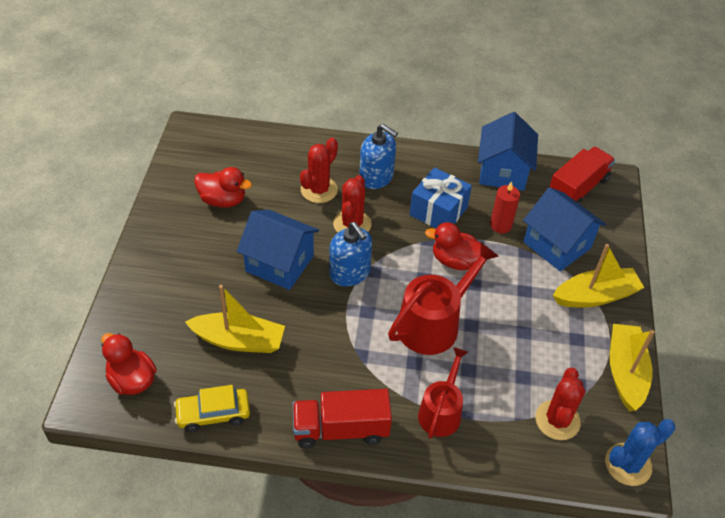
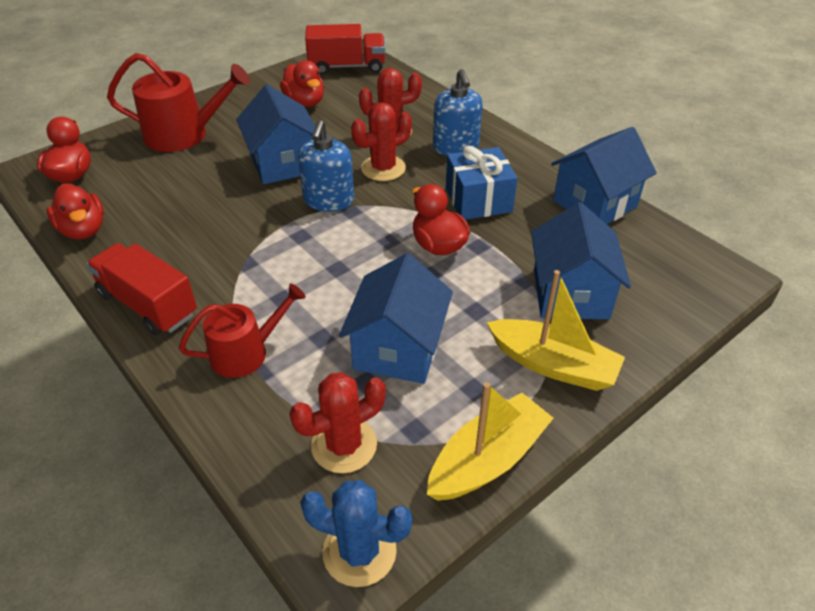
camera: 45 degrees right, 5 degrees down
yellow car [174,385,250,432] -> red duck [47,183,104,239]
yellow boat [185,285,285,353] -> none
red watering can [388,243,499,355] -> red watering can moved to [107,53,250,152]
red candle [490,181,520,233] -> none
red truck [550,147,615,205] -> red truck moved to [305,24,385,75]
none -> blue house [339,253,453,384]

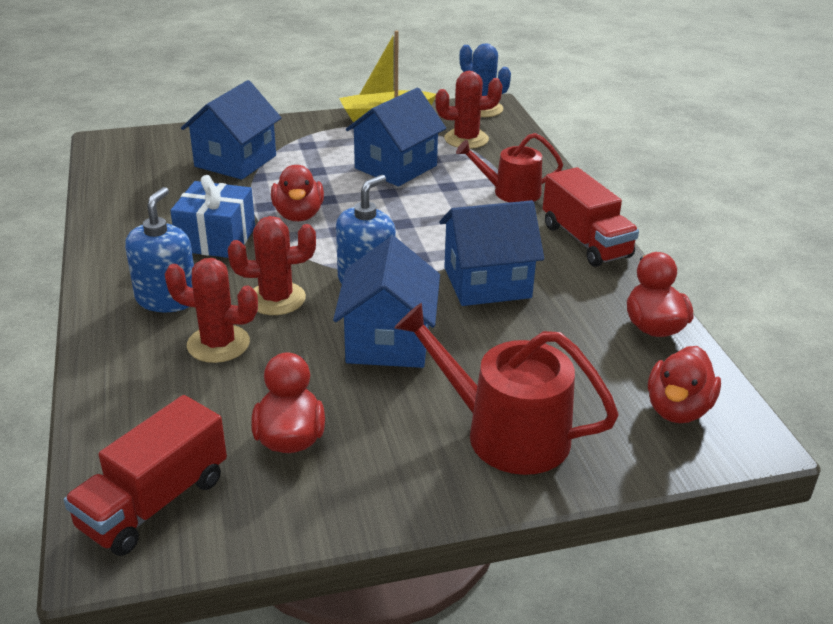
camera: 155 degrees left, 10 degrees down
red truck [305,24,385,75] -> red truck turned 75 degrees counterclockwise [64,395,227,556]
yellow boat [486,270,625,391] -> none
blue house [551,127,657,224] -> blue house moved to [439,200,544,306]

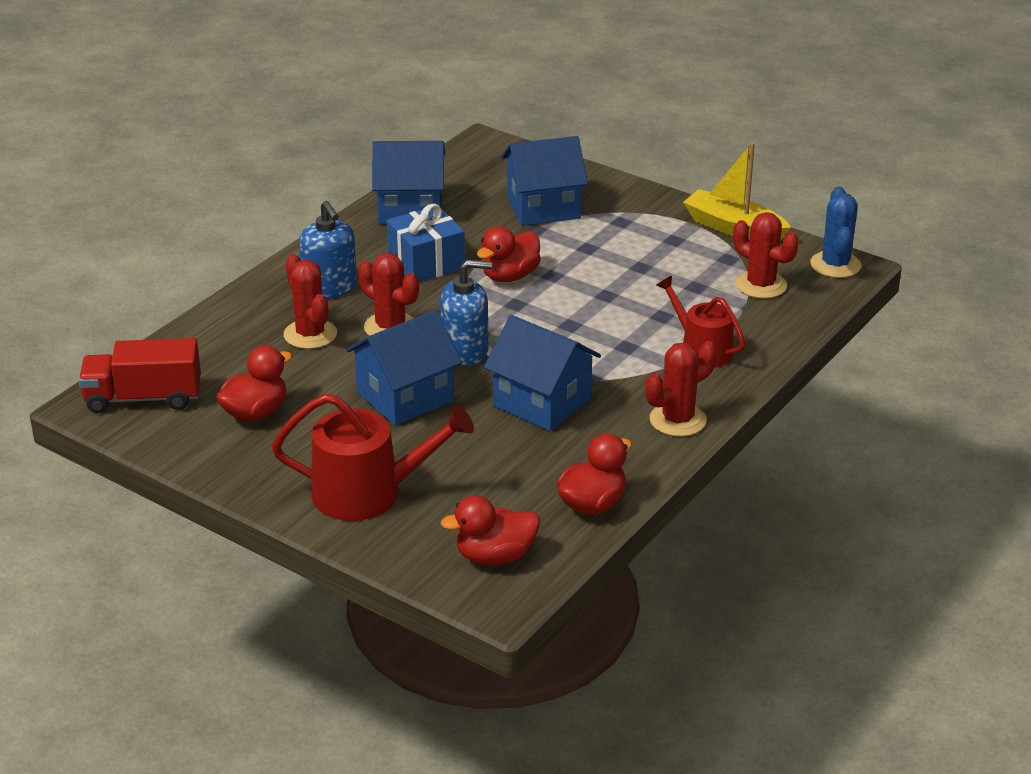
camera: 50 degrees right, 0 degrees up
blue soap dispenser [125,187,194,312] -> blue soap dispenser turned 90 degrees clockwise [299,201,357,298]
blue house [346,87,446,187] -> blue house moved to [372,141,445,224]
red watering can [394,303,619,475] -> red watering can turned 105 degrees clockwise [272,394,474,521]
red truck [543,167,639,267] -> red cactus [645,341,717,437]

